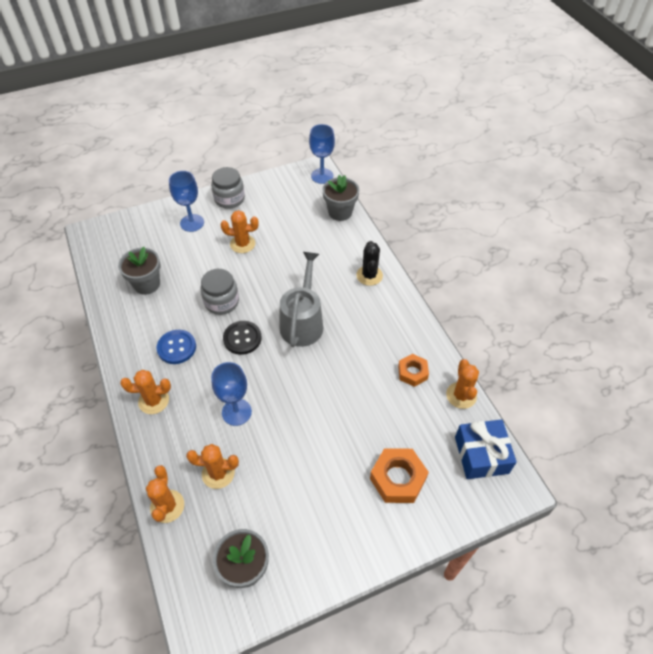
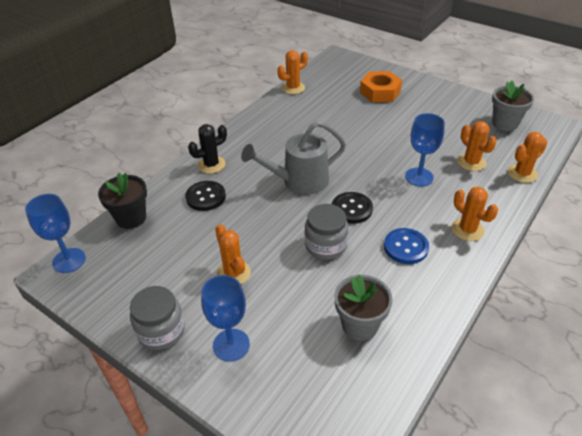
camera: 120 degrees left, 10 degrees down
grey flower pot [322,175,359,221] -> black flower pot [98,173,147,229]
orange nut [398,354,429,387] -> none
blue gift [455,419,517,479] -> none
none -> black button [185,181,226,211]

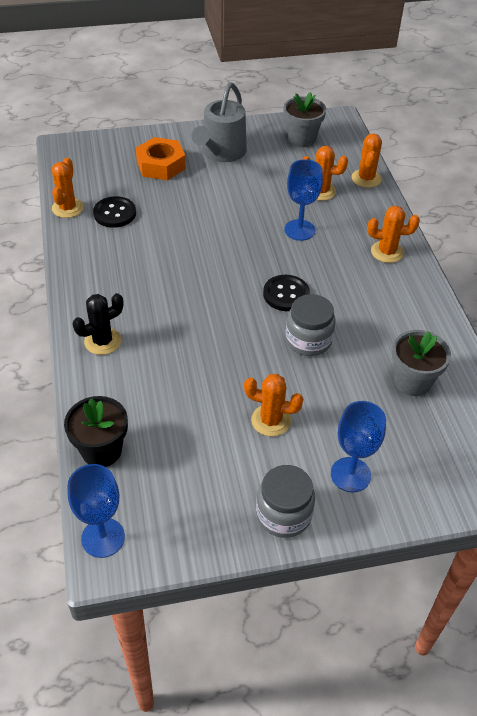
camera: 50 degrees left, 5 degrees up
black button [185,181,226,211] -> black button moved to [93,196,136,228]
black cactus [188,124,227,174] -> black cactus turned 45 degrees clockwise [73,293,123,355]
grey watering can [241,121,346,195] -> grey watering can moved to [192,82,247,162]
blue button [384,228,429,264] -> none

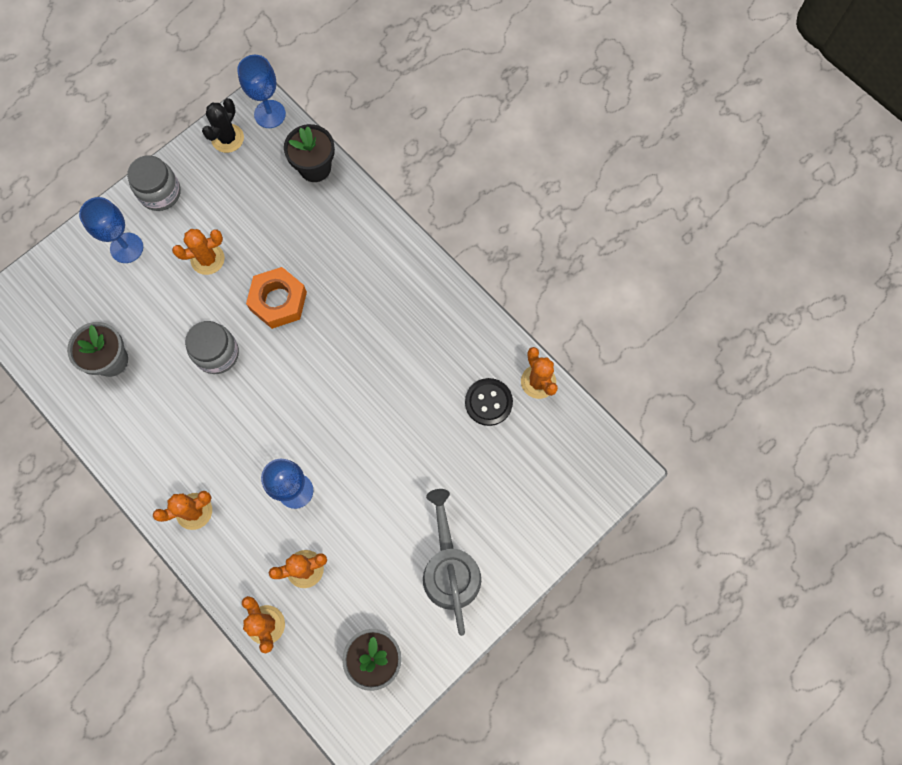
camera: 150 degrees right, 25 degrees up
black cactus [73,293,123,355] -> black cactus moved to [202,98,244,153]
orange nut [136,137,186,180] -> orange nut moved to [246,267,307,329]
black button [263,275,310,311] -> none

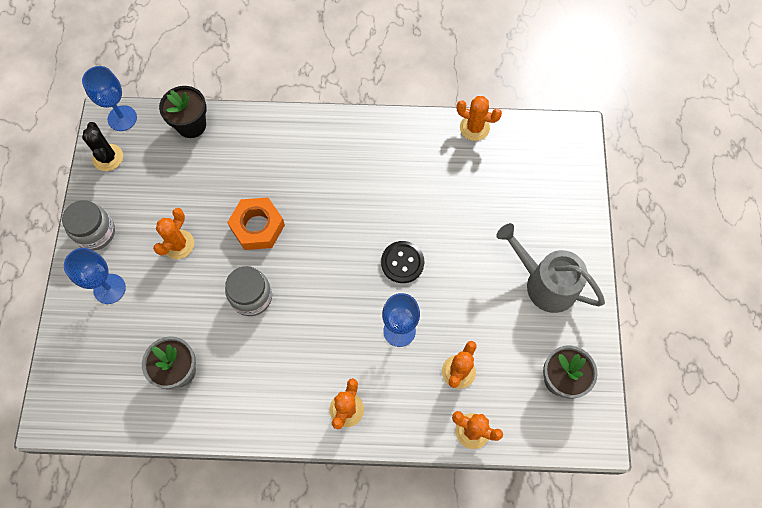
camera: 45 degrees left, 5 degrees down
black button [465,378,513,426] -> black button moved to [381,241,424,283]

